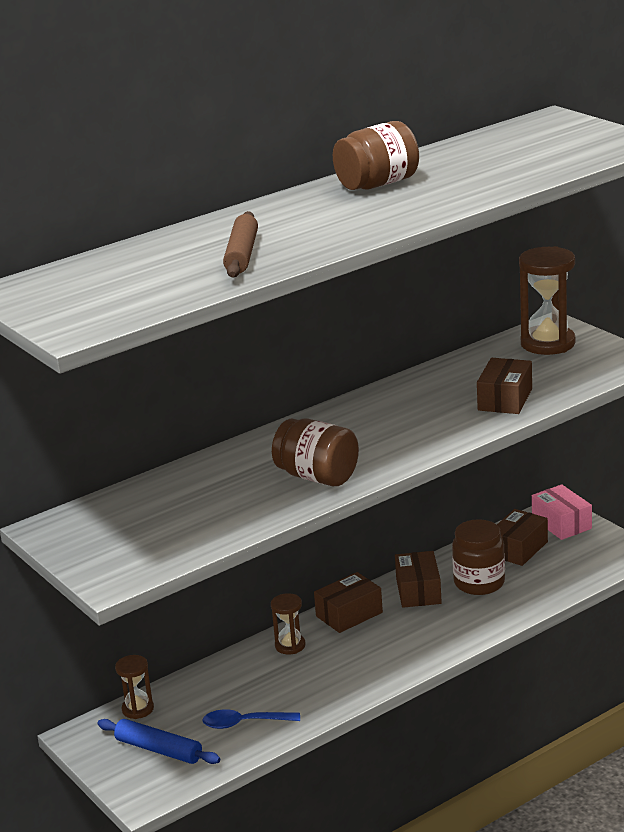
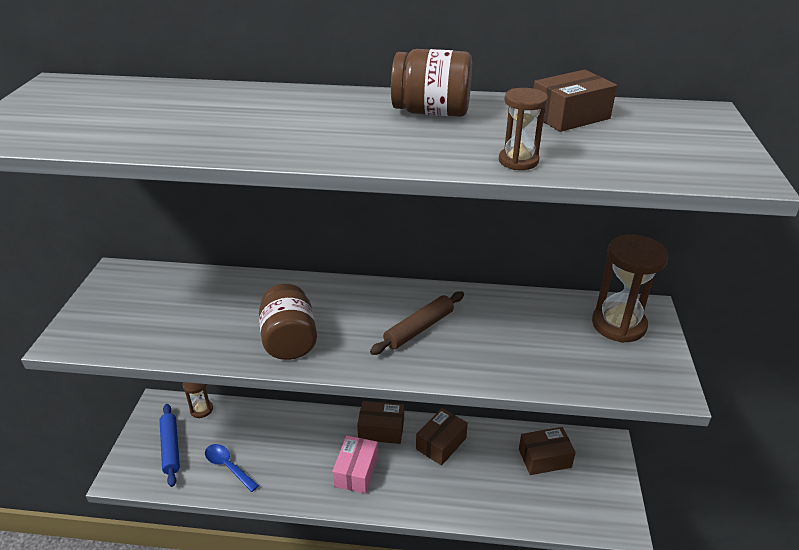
camera: 40 degrees right, 10 degrees up
brown rolling pin [223,211,258,278] -> brown rolling pin moved to [370,291,464,355]
brown hourglass [271,593,305,655] -> brown hourglass moved to [499,88,548,170]
brown jar [452,519,505,595] -> none
brown box [477,358,532,414] -> brown box moved to [533,70,617,132]
pink box [532,484,592,540] -> pink box moved to [332,436,378,494]

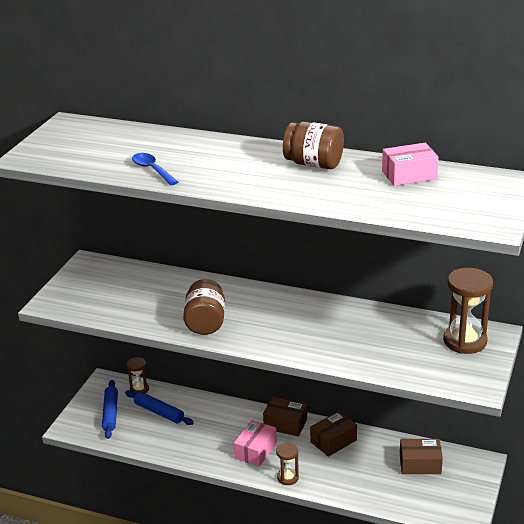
camera: 15 degrees right, 5 degrees down
blue spoon [205,444,259,492] -> blue spoon moved to [132,153,178,185]
brown rolling pin [370,291,464,355] -> none
brown hourglass [499,88,548,170] -> brown hourglass moved to [276,443,299,485]
brown box [533,70,617,132] -> pink box [382,143,439,186]
none -> blue rolling pin [125,390,194,425]

